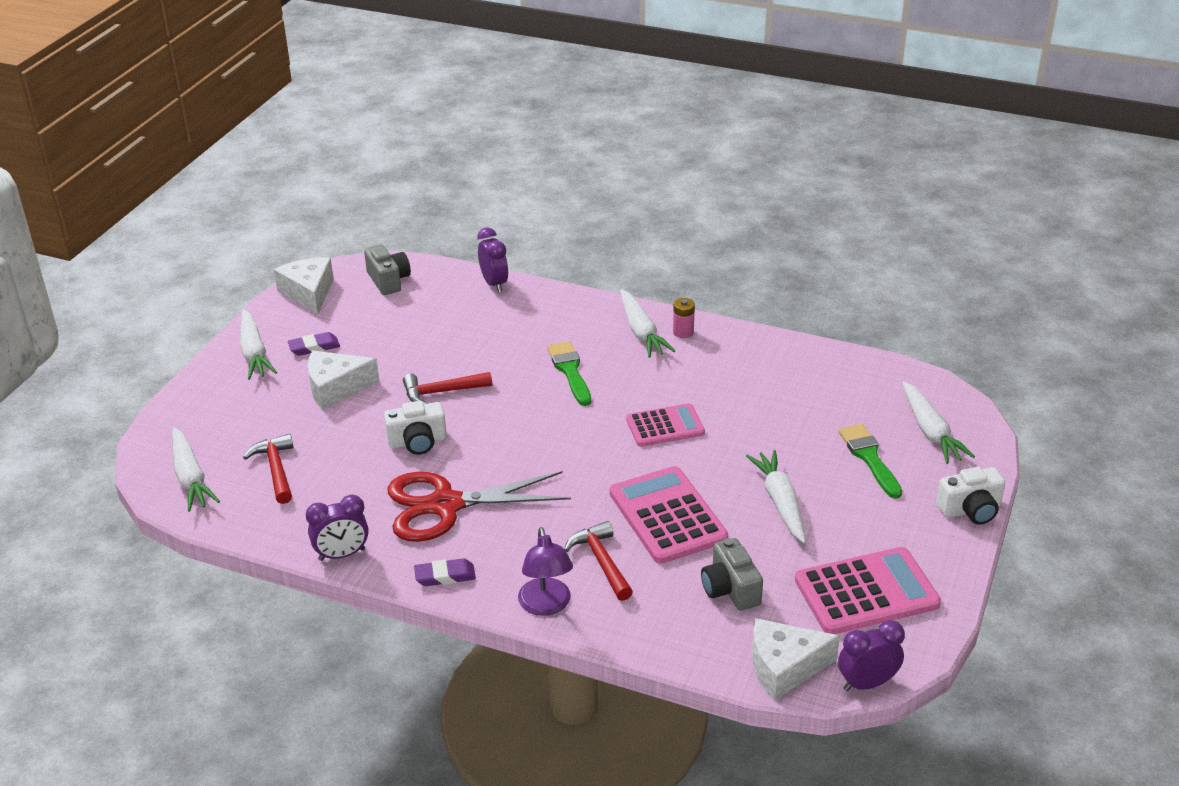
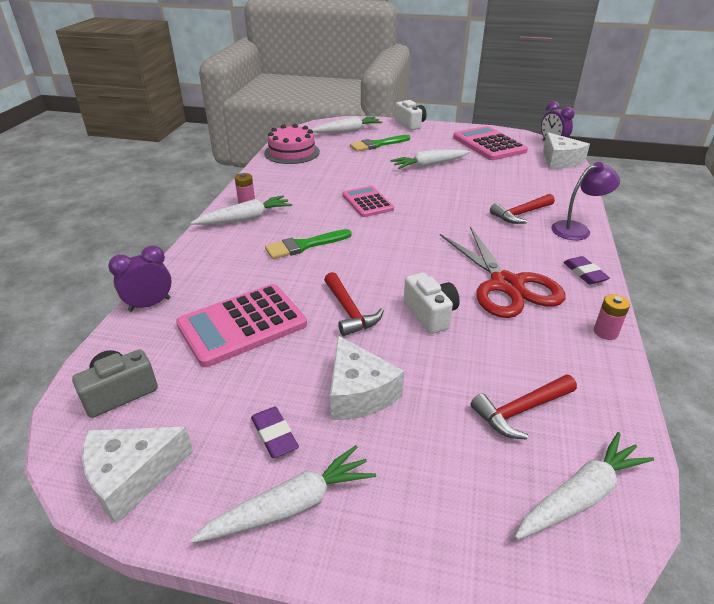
camera: 100 degrees left, 0 degrees up
purple clock [306,495,369,561] -> pink battery [594,294,630,340]
pink calculator [610,466,728,564] -> pink calculator moved to [176,284,307,367]
grey camera [701,538,763,611] -> none
none -> pink cake [264,124,320,164]

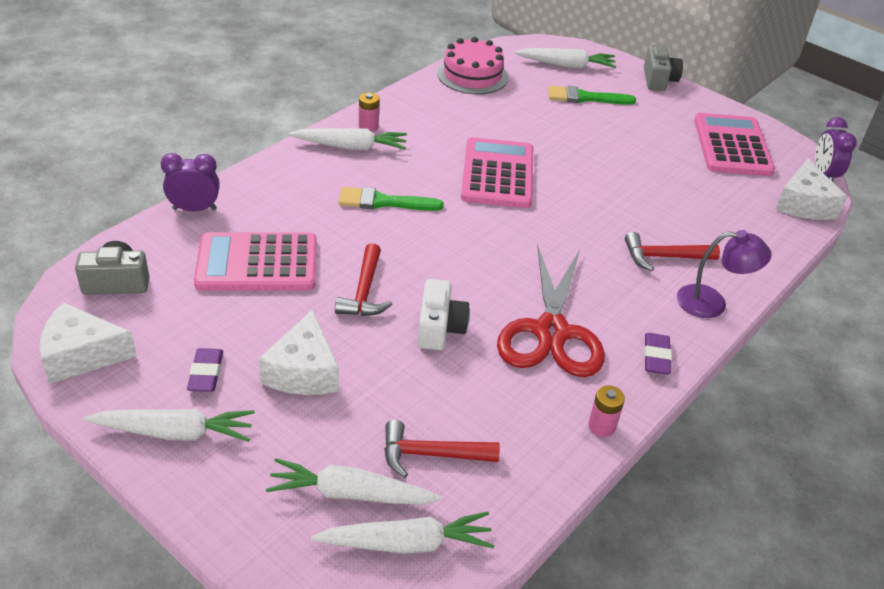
camera: 25 degrees right, 5 degrees up
pink calculator [342,186,394,217] -> pink calculator [461,137,533,208], size x1.56
white carrot [390,149,470,169] -> white carrot moved to [266,458,442,505]
white camera [395,100,426,130] -> grey camera [644,45,683,91]

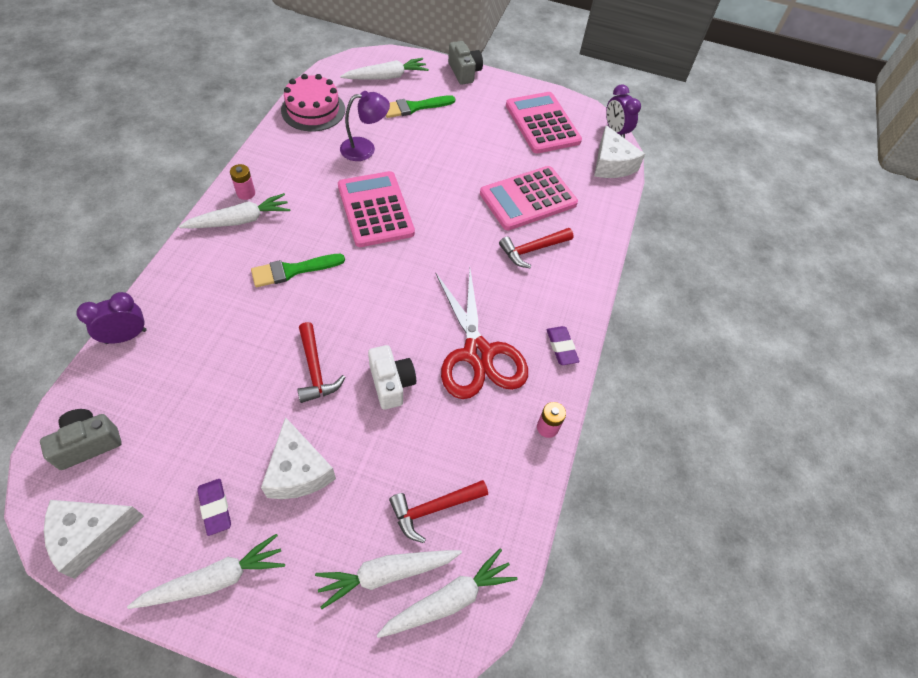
camera: 25 degrees left, 15 degrees up
pink calculator [194,232,317,291] -> pink calculator moved to [480,166,578,230]
purple lamp [677,230,772,318] -> purple lamp moved to [340,91,390,161]

